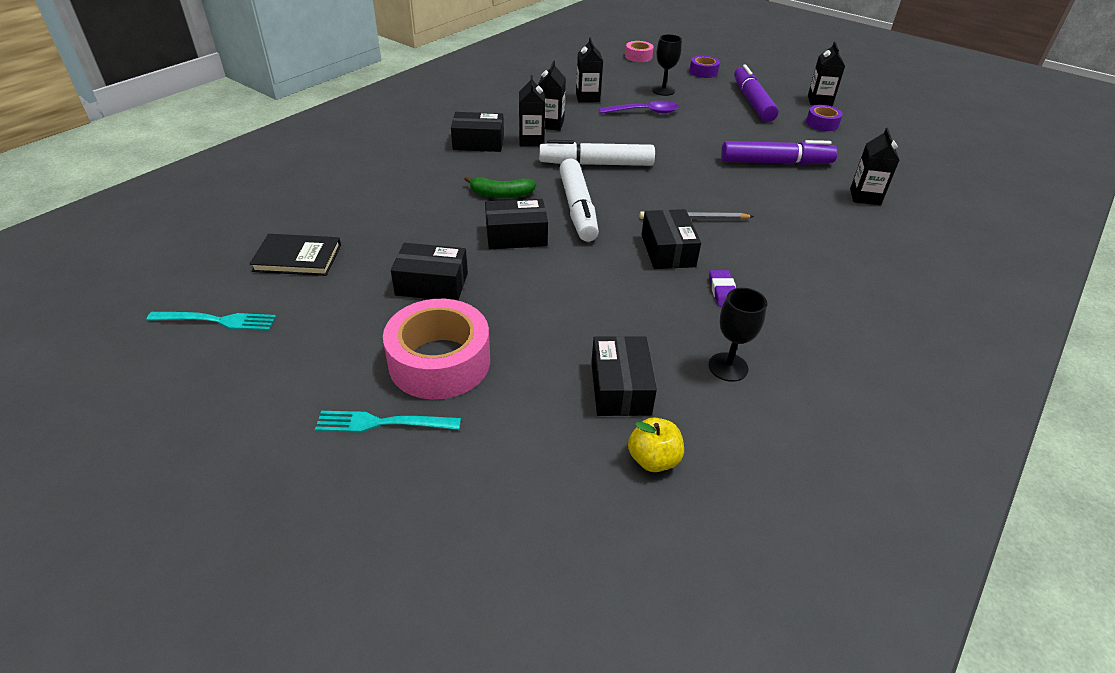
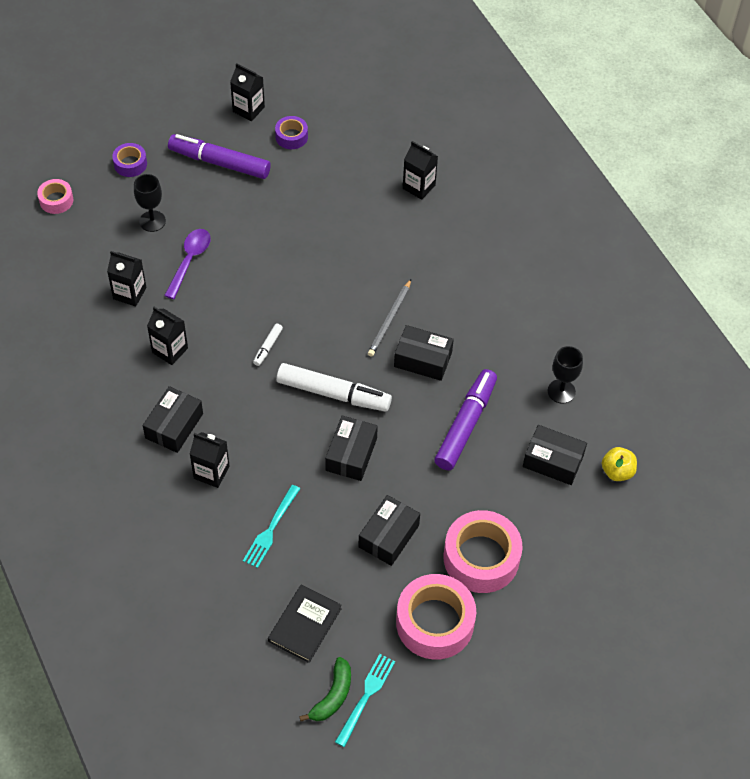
camera: 65 degrees left, 15 degrees up
turquoise fork [315,411,461,432] -> turquoise fork moved to [243,485,300,568]
green banana [464,176,536,198] -> green banana moved to [299,657,351,721]
black carton [519,75,545,146] -> black carton moved to [190,432,230,488]
white marker [539,140,655,166] -> white marker [253,324,283,366], size x0.44
purple eraser [709,270,736,307] -> none
purple marker [721,140,838,165] -> purple marker moved to [434,369,497,470]
none -> pink tape [396,574,476,660]

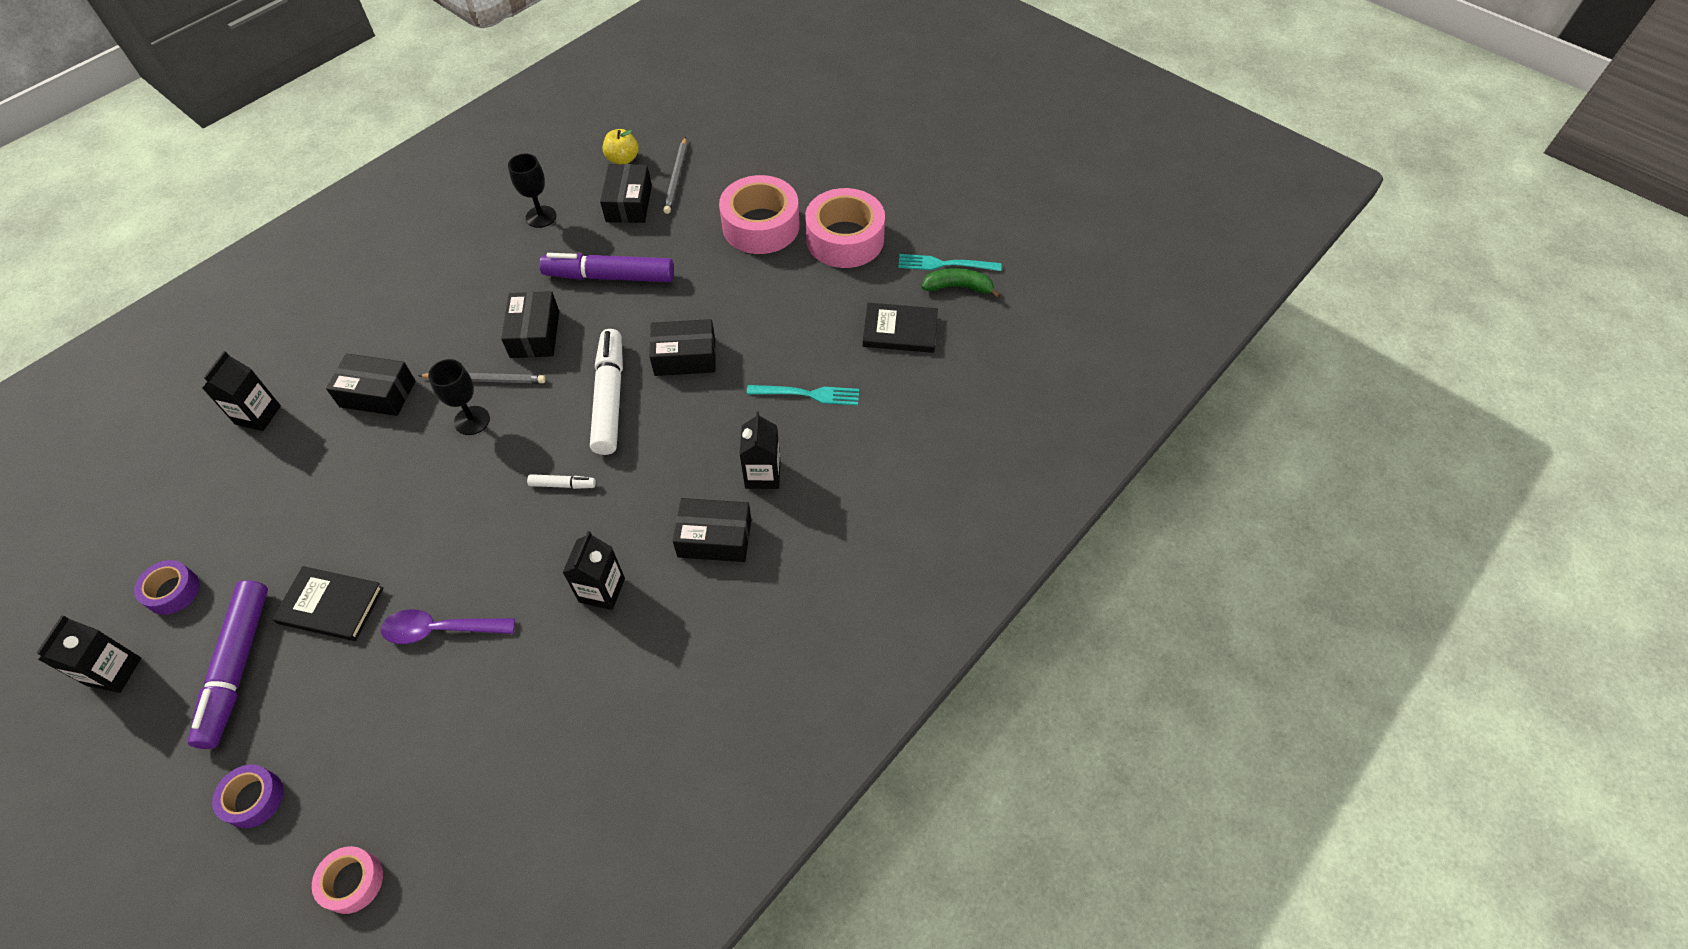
camera: 110 degrees left, 0 degrees up
black carton [107,251,146,306] -> none
black goblet [134,174,166,232] -> black goblet moved to [428,359,490,435]
black box [359,495,420,566] -> black box moved to [326,353,416,416]
none -> black book [272,566,384,641]
none -> grey pencil [663,137,687,214]

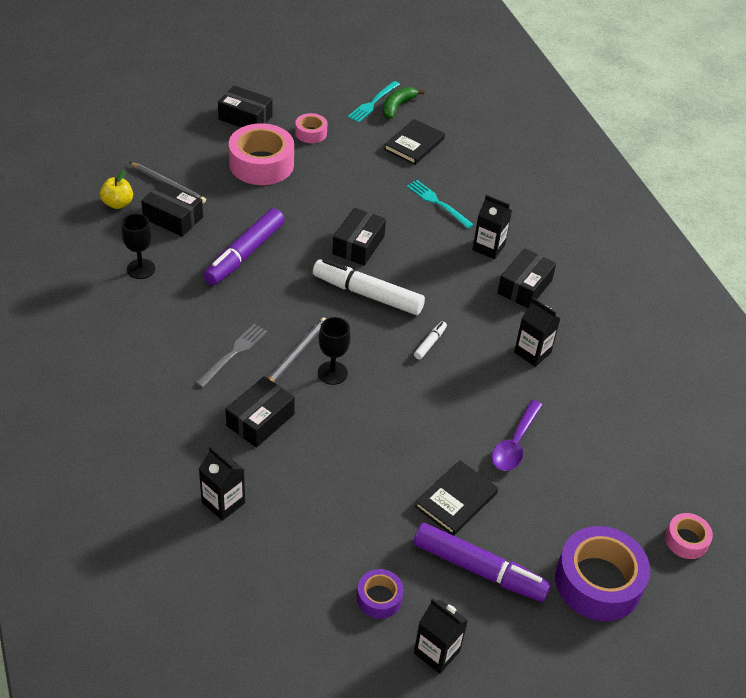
camera: 65 degrees left, 10 degrees down
purple tape [212,765,284,828] -> purple tape [555,526,650,621], size x1.96
black box [501,291,559,358] -> black box moved to [218,85,272,127]
turquoise fork [747,385,859,405] -> turquoise fork turned 75 degrees counterclockwise [407,180,474,229]
pink tape [805,188,885,268] -> pink tape [295,113,327,143], size x0.51
none -> grey fork [195,324,267,388]

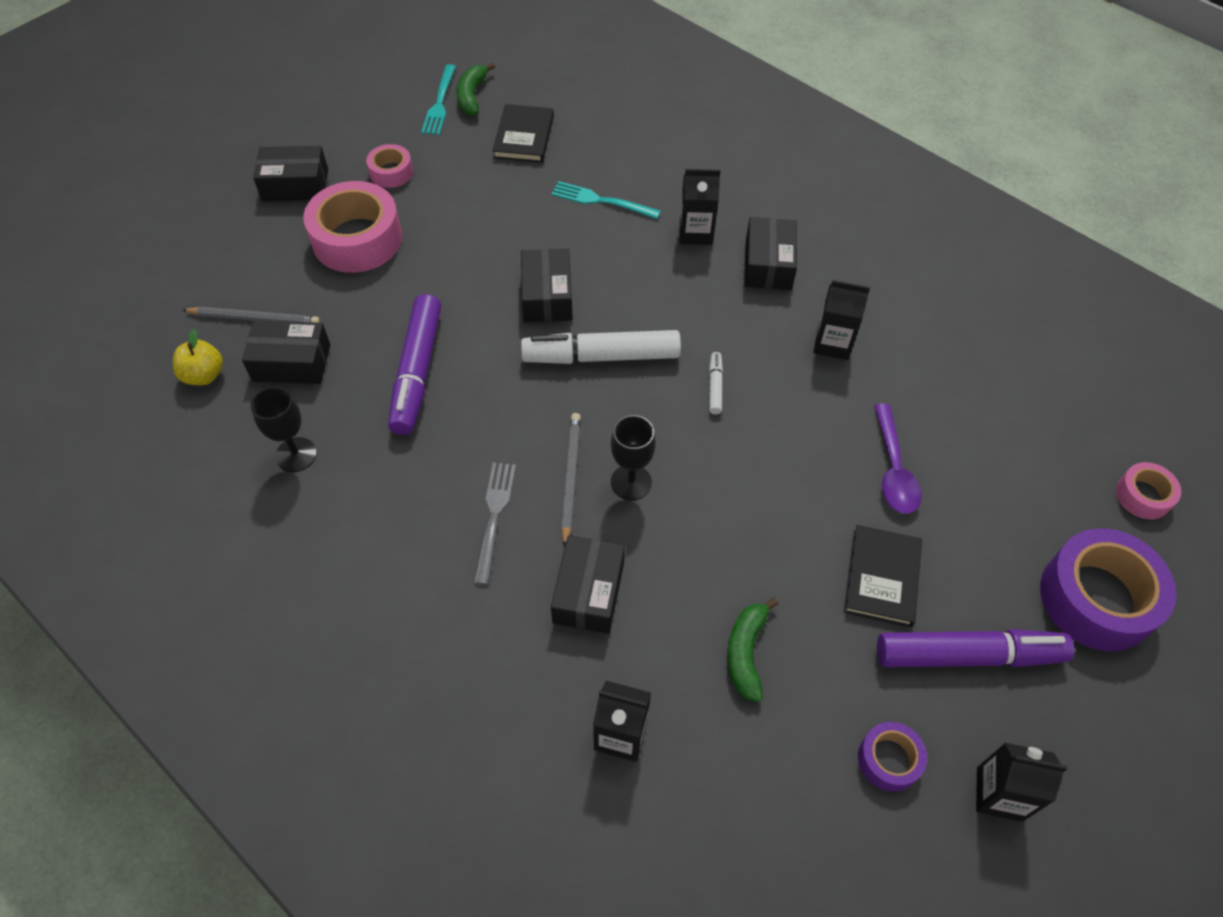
camera: 25 degrees left, 10 degrees up
none -> green banana [727,598,779,702]

